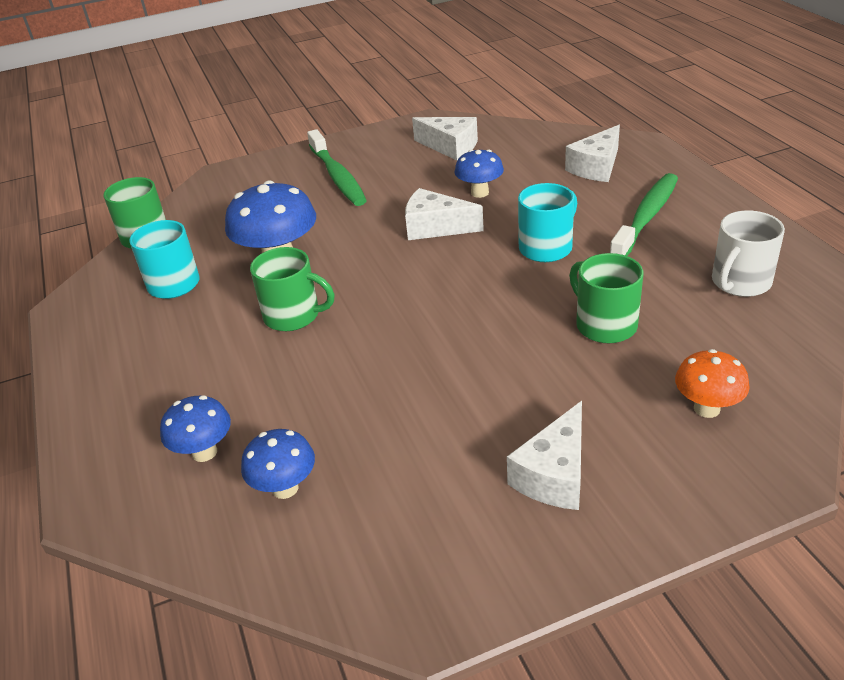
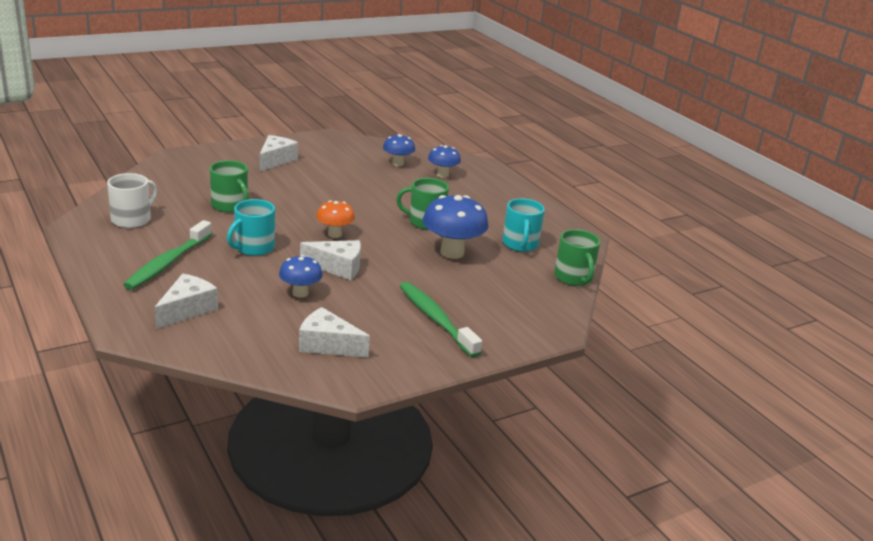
camera: 165 degrees right, 10 degrees down
orange mushroom [675,349,750,418] -> orange mushroom moved to [316,200,355,238]

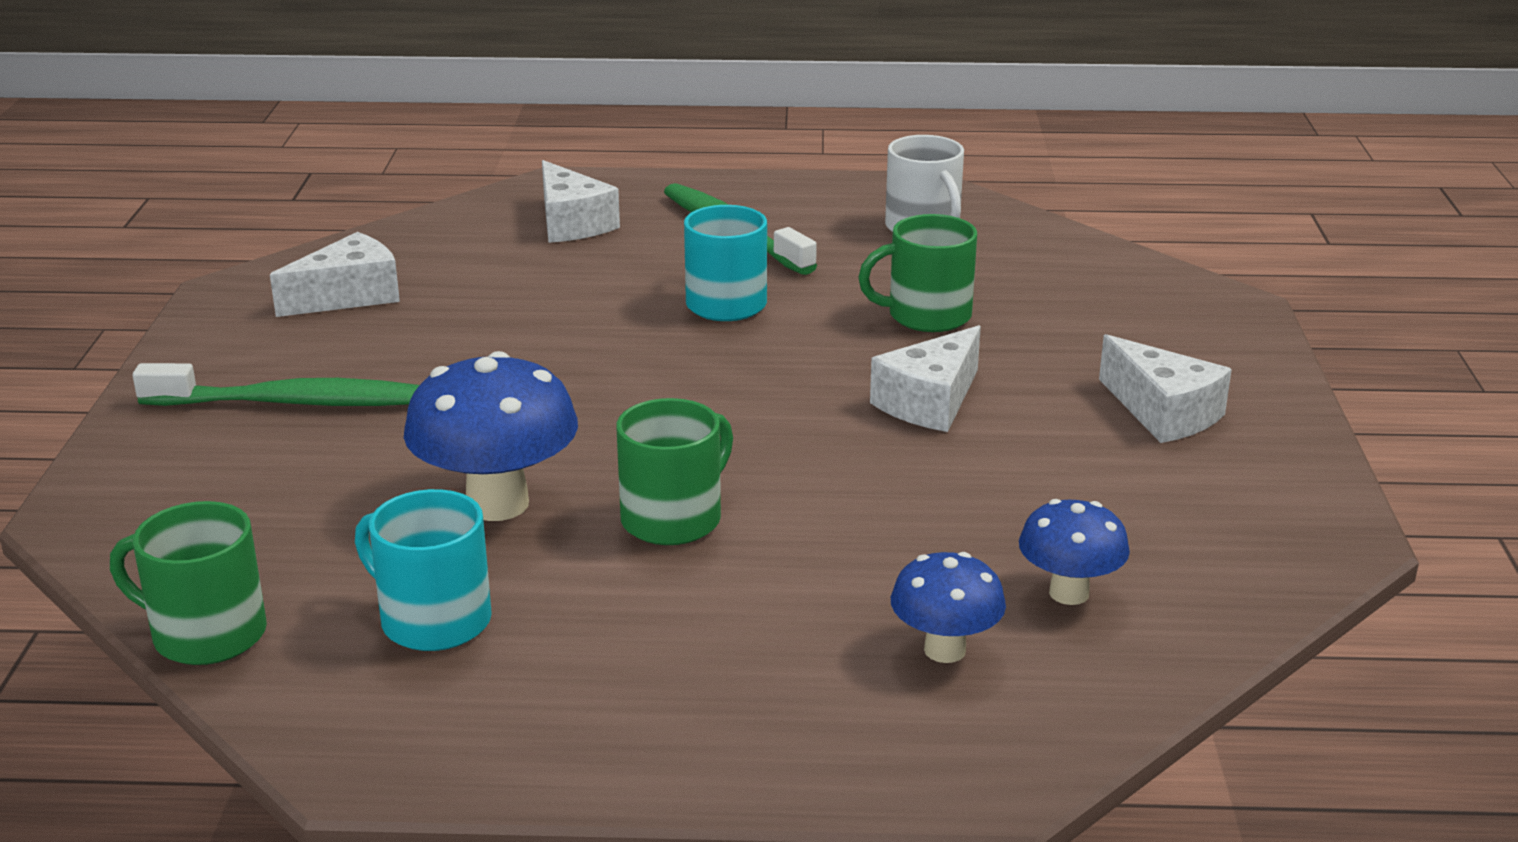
camera: 125 degrees right, 0 degrees up
blue mushroom [279,255,323,298] -> none
white cheese [300,240,361,280] -> white cheese moved to [870,325,981,432]
orange mushroom [316,200,355,238] -> none

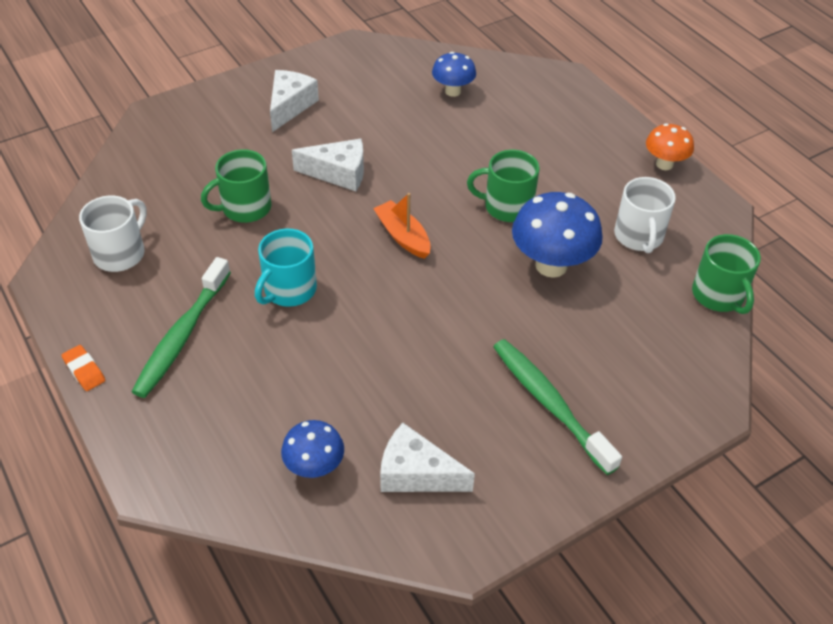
camera: 125 degrees left, 20 degrees up
turquoise mug [355,489,492,651] -> white mug [614,177,676,253]
white cheese [542,160,620,243] -> none
green mug [858,214,977,332] -> green mug turned 105 degrees clockwise [201,149,272,223]
blue mushroom [891,552,1006,663] -> blue mushroom moved to [281,420,344,478]
none -> orange eraser [61,345,105,391]
none -> orange boat [373,193,431,259]
none -> orange mushroom [646,123,694,170]

